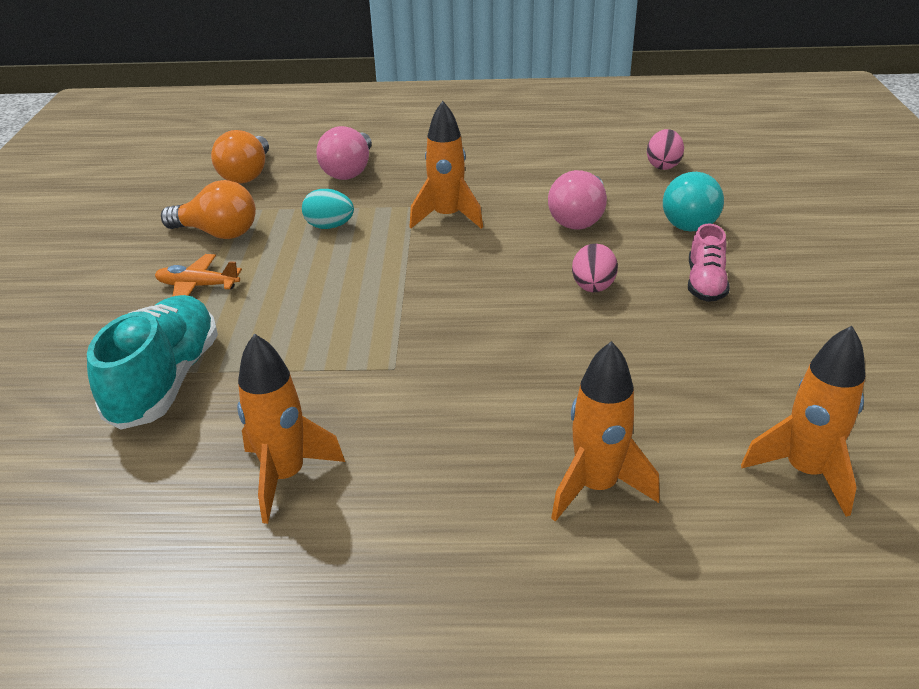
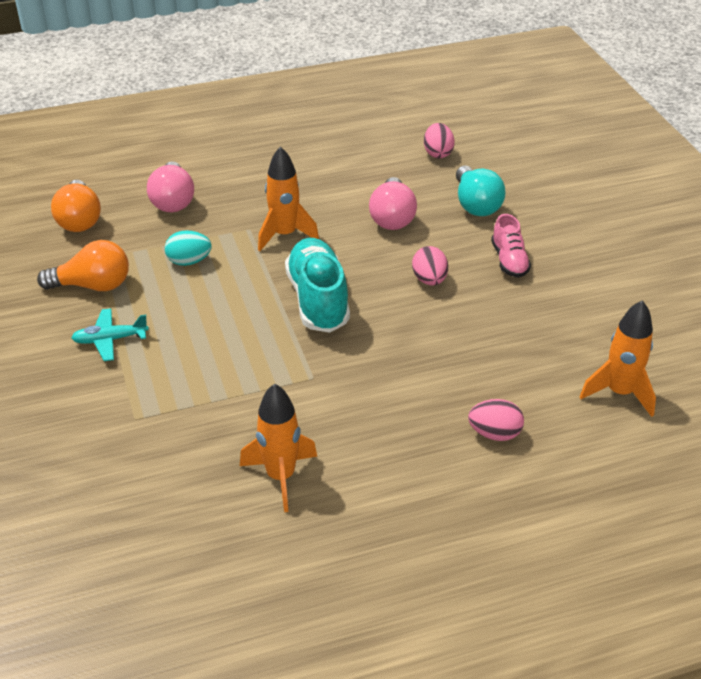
camera: 20 degrees left, 5 degrees up
turquoise shoe [87,295,218,430] -> turquoise shoe moved to [285,238,350,332]
orange plane [155,254,242,297] -> turquoise plane [71,308,149,361]
orange rocket [551,341,660,522] -> pink egg [468,399,524,441]

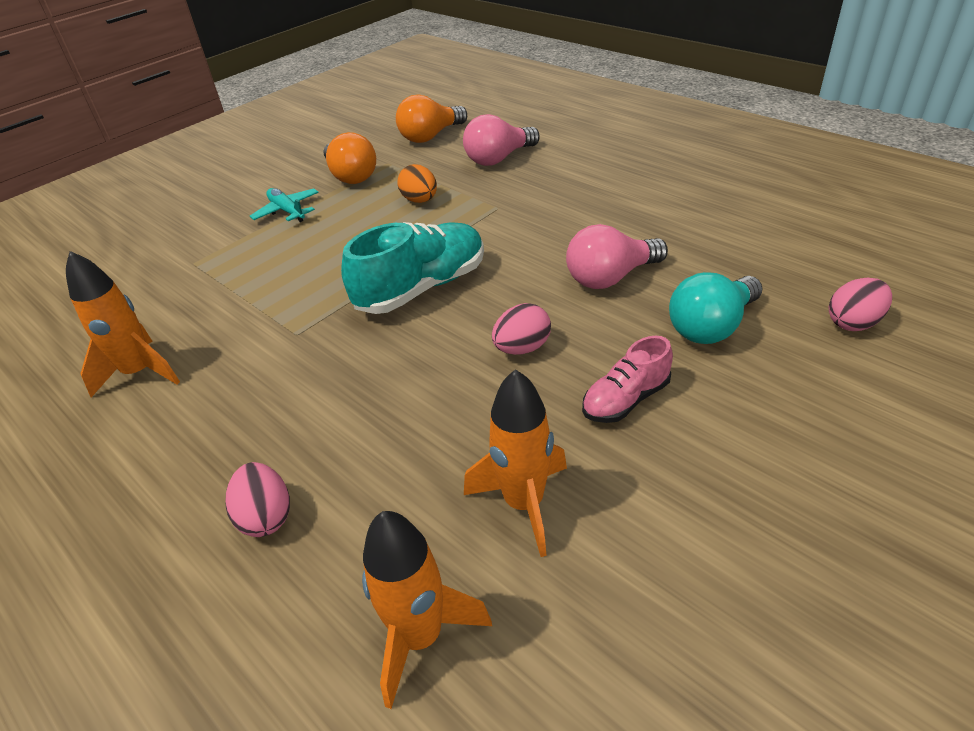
camera: 65 degrees right, 0 degrees up
turquoise egg [165,230,211,266] -> orange egg [397,164,437,203]
orange rocket [258,146,319,251] -> orange rocket moved to [464,369,567,557]
pink egg [424,123,455,158] -> pink egg moved to [829,278,892,331]

